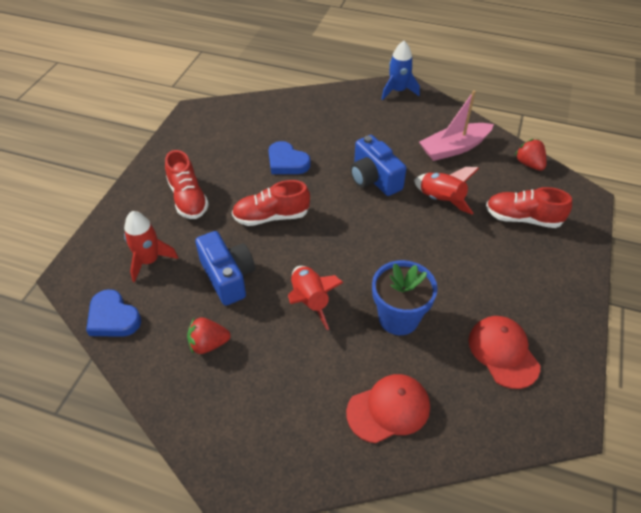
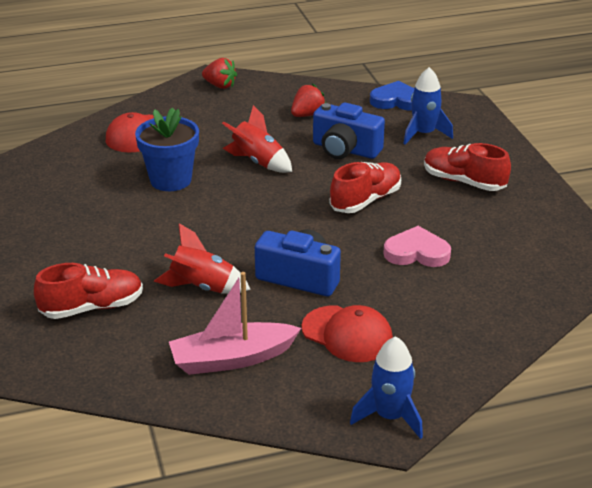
camera: 145 degrees right, 15 degrees down
red rocket [124,211,178,283] -> blue rocket [403,67,453,145]
blue heart [268,141,311,174] -> pink heart [383,226,451,267]
pink boat [419,90,494,161] -> pink boat turned 135 degrees counterclockwise [169,272,301,375]
red cap [468,316,540,389] -> red cap moved to [302,305,393,362]
red strawberry [515,139,546,171] -> red strawberry moved to [202,58,237,89]

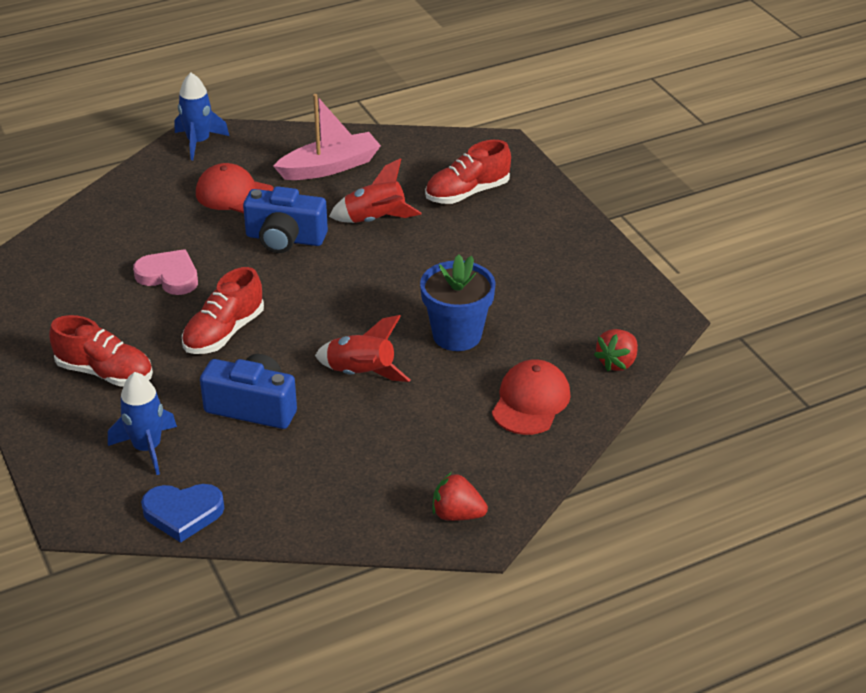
camera: 170 degrees right, 5 degrees up
red strawberry [291,84,326,117] -> red strawberry moved to [594,329,638,371]
pink heart [383,226,451,267] -> pink heart turned 150 degrees counterclockwise [133,249,198,295]

